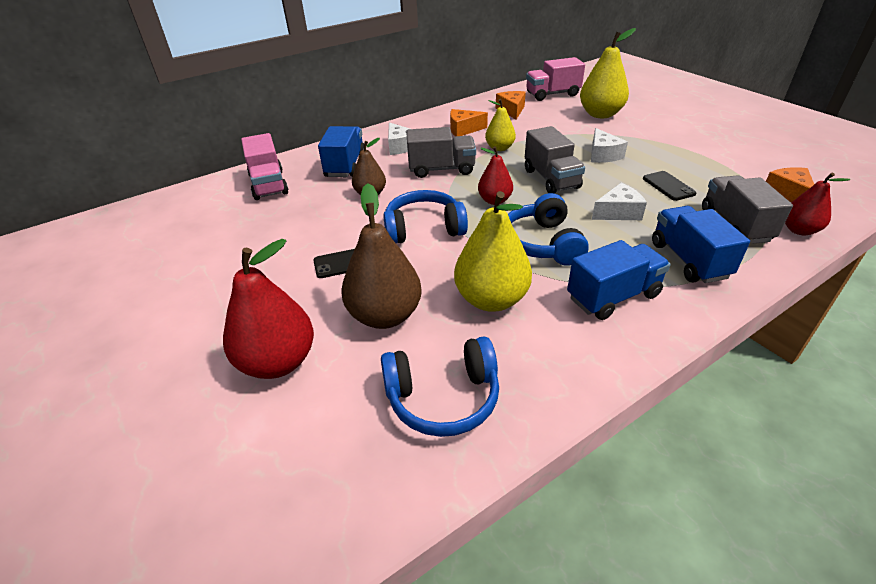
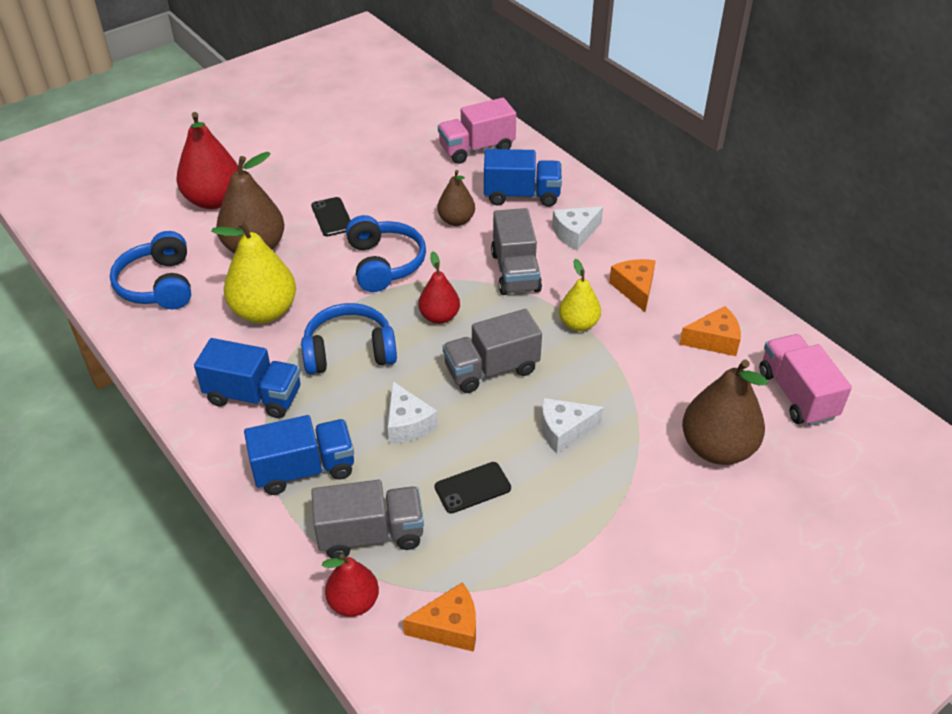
camera: 85 degrees right, 5 degrees up
blue truck [567,240,671,320] -> blue truck turned 45 degrees counterclockwise [194,338,301,418]
yellow pear [580,28,636,118] -> brown pear [682,360,768,465]

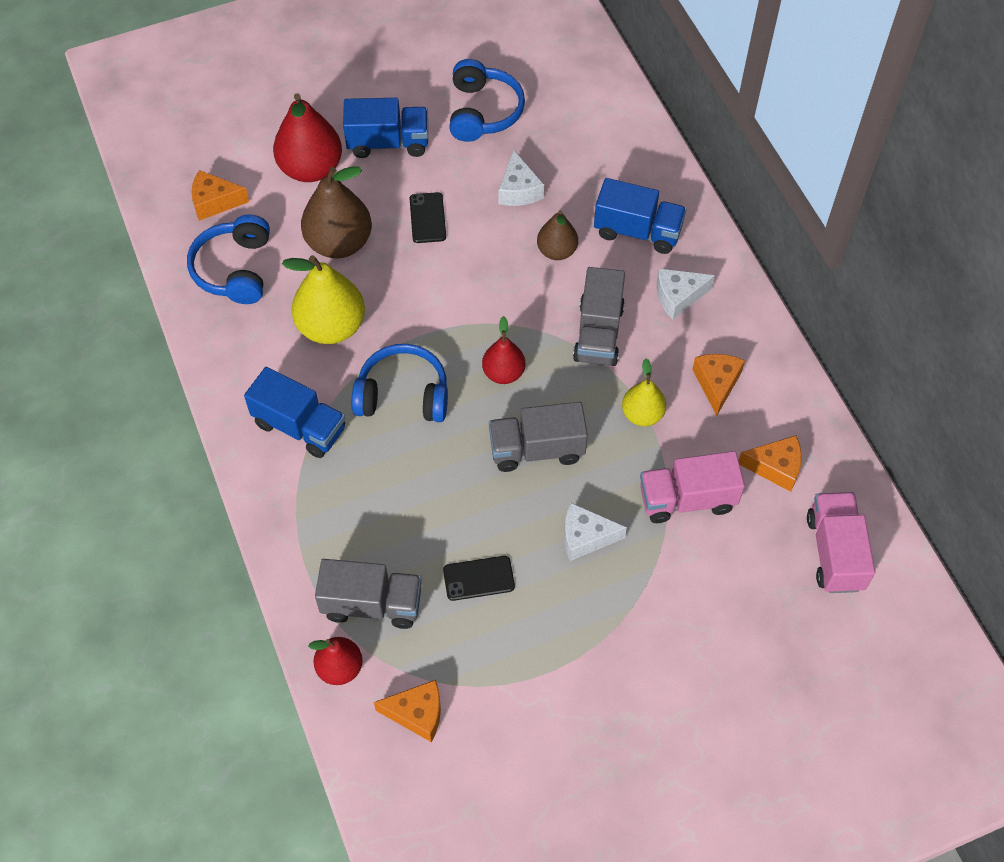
camera: 15 degrees right, 15 degrees up
blue truck [244,415,354,495] -> blue truck moved to [343,98,428,158]
blue headphones [346,215,426,292] -> blue headphones moved to [449,59,525,142]
white cheese [388,381,438,444] -> white cheese moved to [498,149,544,206]
pink truck [438,98,516,164] -> pink truck moved to [640,451,745,523]
brown pear [682,360,768,465] -> none
none -> orange cheese [191,170,249,221]

